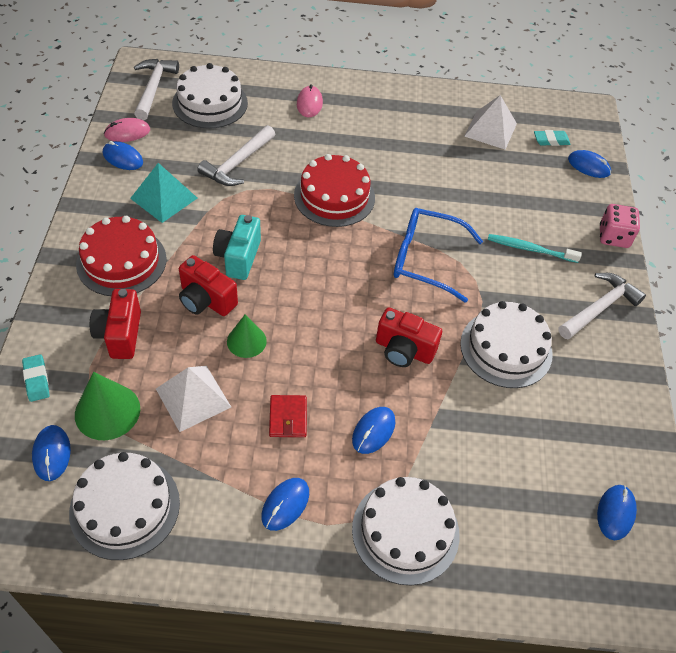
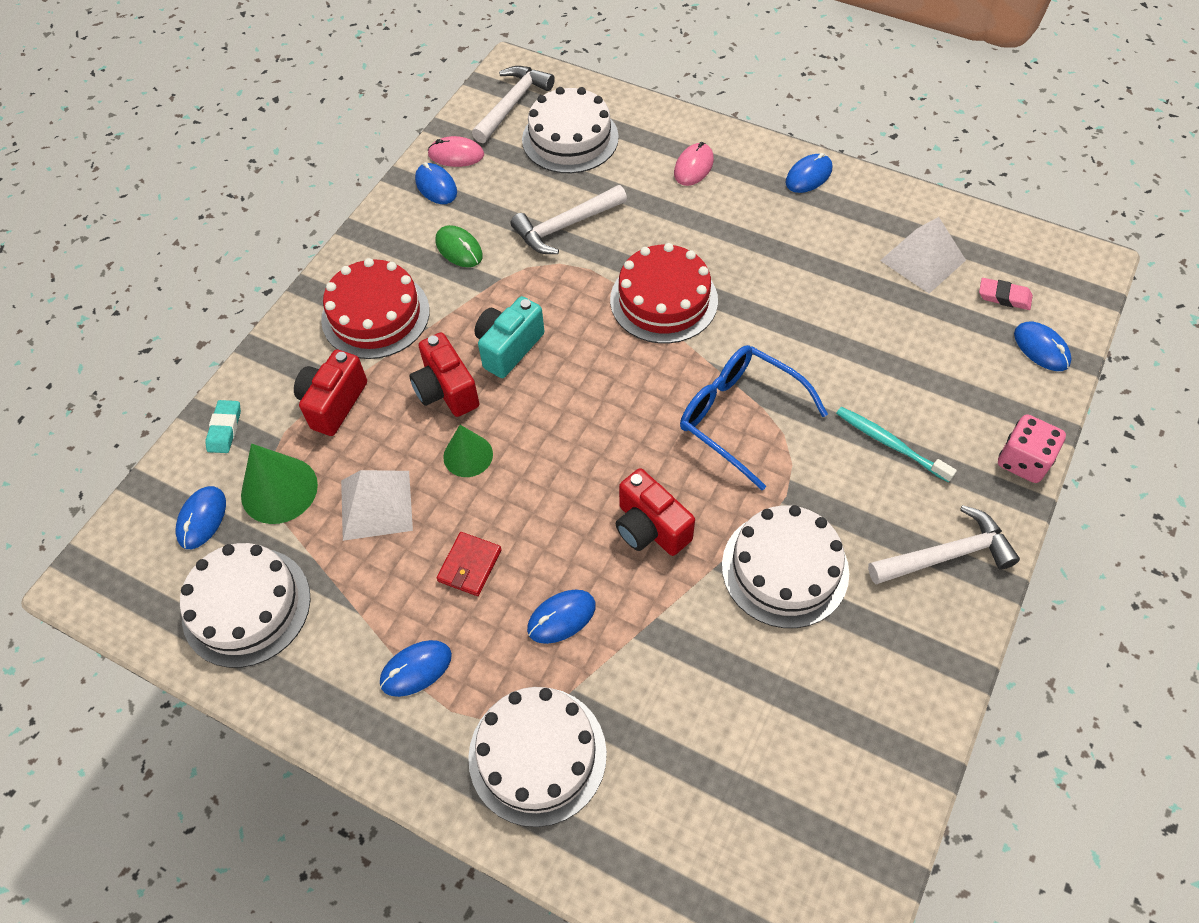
camera: 30 degrees right, 5 degrees up
turquoise pyramid [130,163,197,223] -> green mouse [436,225,483,267]
turquoise eraser [534,130,571,146] -> pink eraser [979,278,1033,310]
blue mouse [597,485,637,540] -> blue mouse moved to [786,153,832,193]

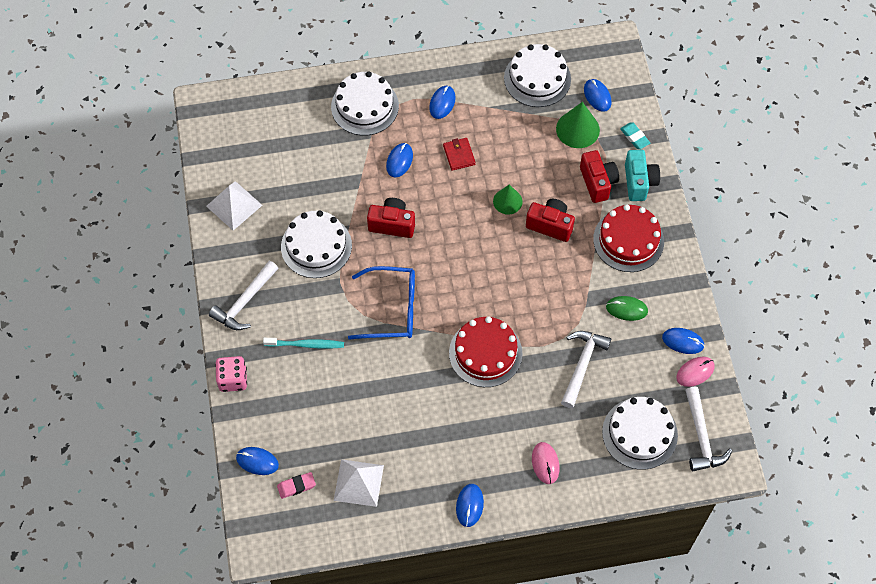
camera: 140 degrees right, 5 degrees up
white pyramid [341,470,413,541] -> white pyramid moved to [206,181,262,230]
turquoise camera [474,296,544,378] -> turquoise camera moved to [625,150,660,201]

